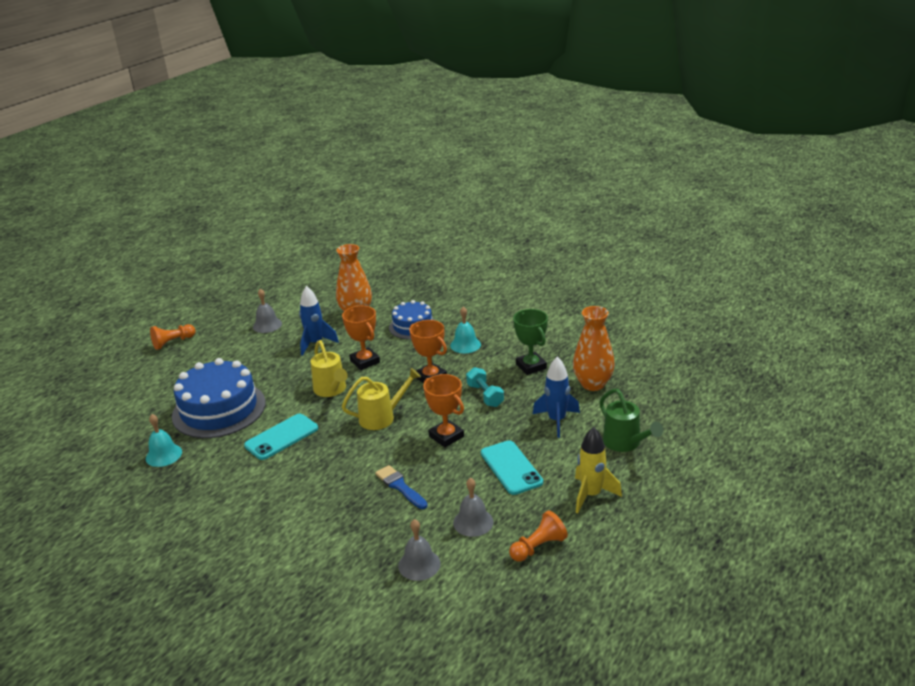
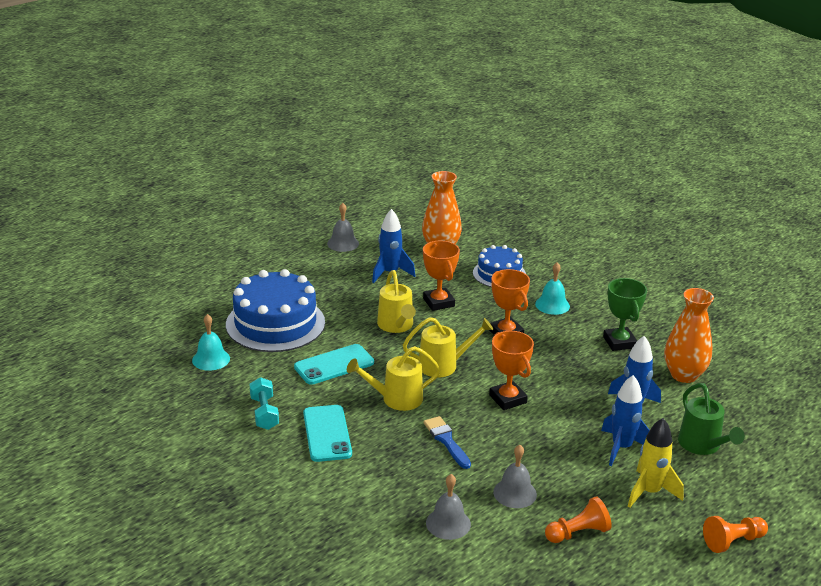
camera: 10 degrees right, 0 degrees up
orange pawn [150,324,196,350] -> orange pawn moved to [703,516,768,553]
turquoise dumbbell [466,367,504,407] -> turquoise dumbbell moved to [250,377,279,430]
turquoise phone [481,440,543,495] -> turquoise phone moved to [303,405,352,462]
none -> yellow watering can [347,346,440,411]
none -> blue rocket [601,375,650,466]

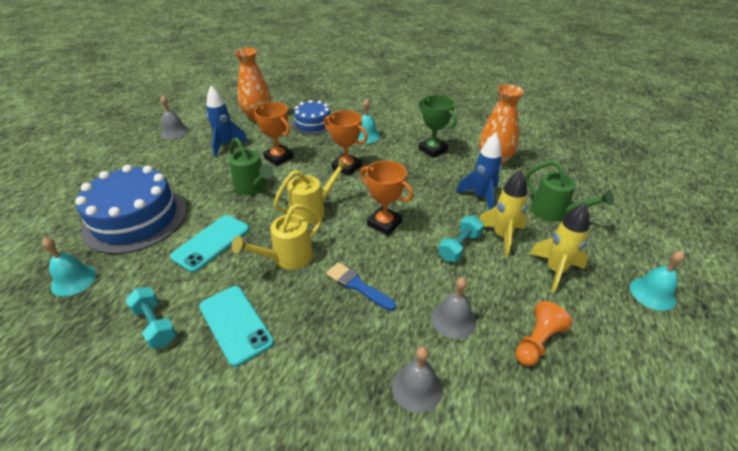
camera: 25 degrees left, 10 degrees up
yellow watering can [377,270,416,333] -> green watering can [229,137,274,195]
blue rocket [601,375,650,466] -> yellow rocket [479,170,527,257]
orange pawn [703,516,768,553] -> turquoise bell [630,251,685,311]
none -> turquoise dumbbell [438,216,484,262]

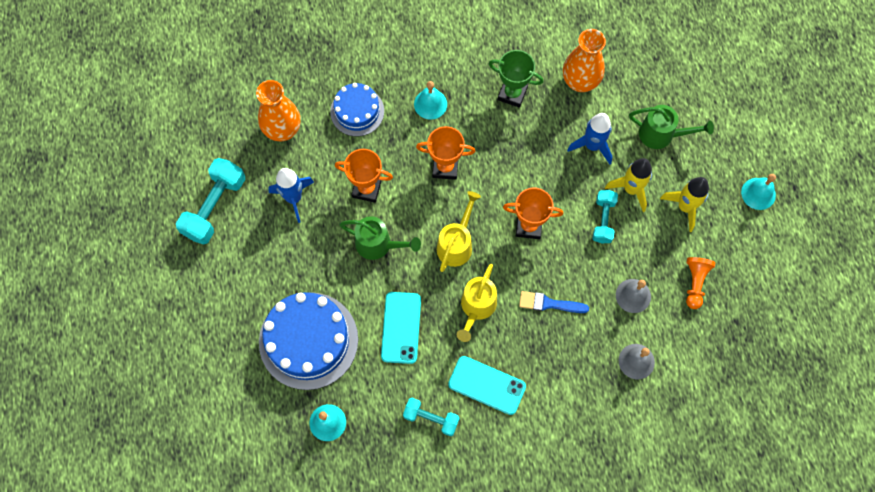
camera: 30 degrees left, 30 degrees up
grey bell [161,95,189,139] -> turquoise dumbbell [176,158,245,245]

